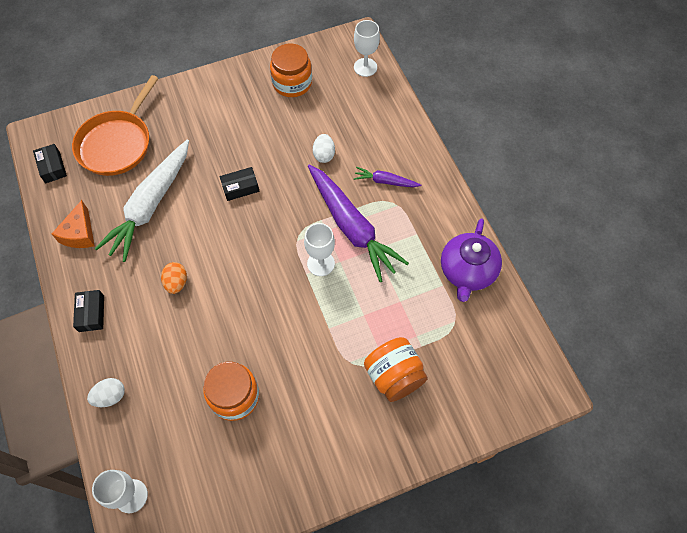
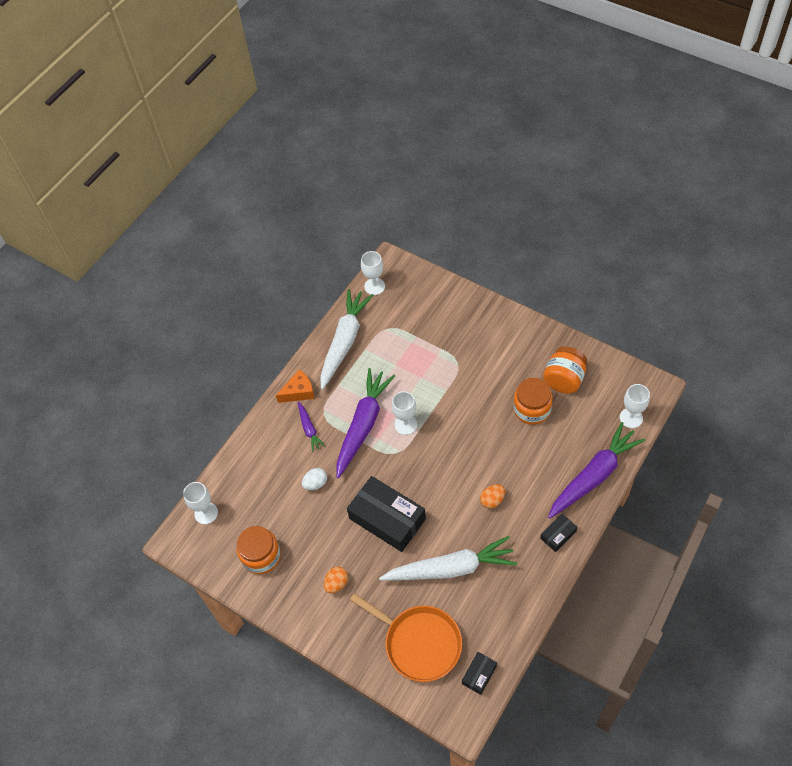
camera: 120 degrees left, 5 degrees down
orange cheese [52,200,95,248] -> orange cheese moved to [276,369,315,403]
orange pan [72,75,159,176] -> orange pan turned 45 degrees clockwise [350,593,462,682]
white egg [87,378,125,407] -> purple carrot [548,422,645,519]
black box [219,167,259,201] -> black box [347,476,426,552], size x2.12
orange jar [364,337,428,402] -> orange jar moved to [543,346,587,394]
purple teapot [441,218,502,302] -> white carrot [320,289,373,390]
none -> orange egg [324,567,348,593]
none -> white goblet [361,251,385,295]

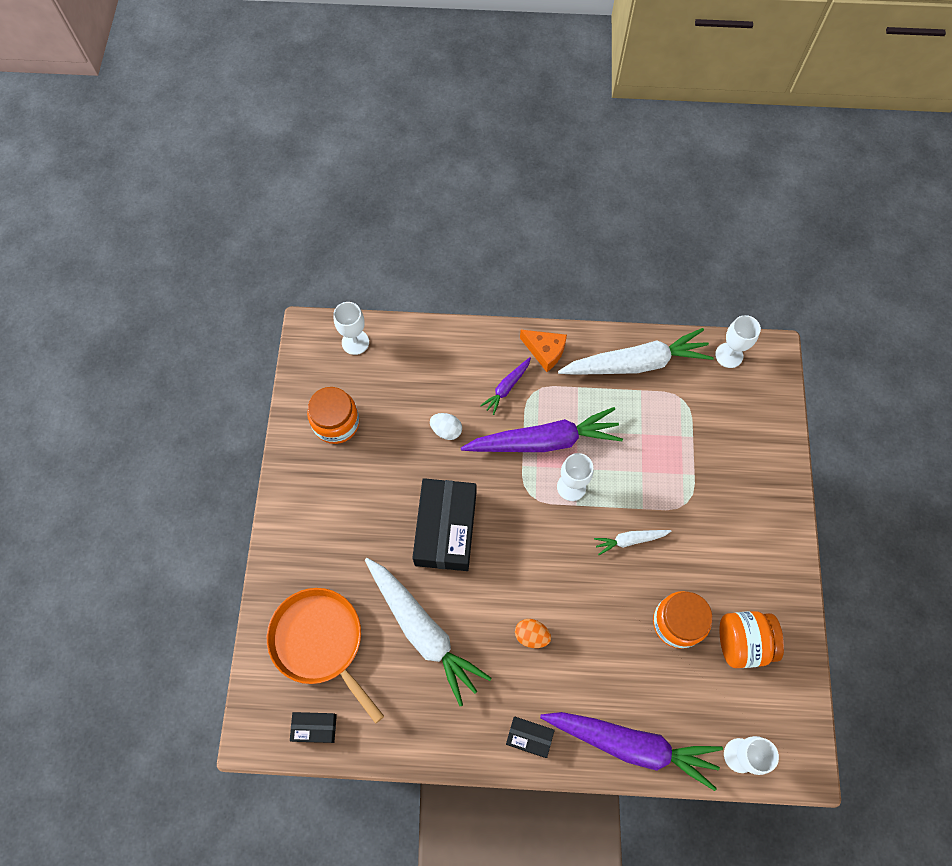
camera: 55 degrees right, 10 degrees up
orange egg [324,567,348,593] -> none
orange pan [350,593,462,682] -> orange pan turned 135 degrees clockwise [267,588,384,724]
none -> white carrot [594,530,672,555]

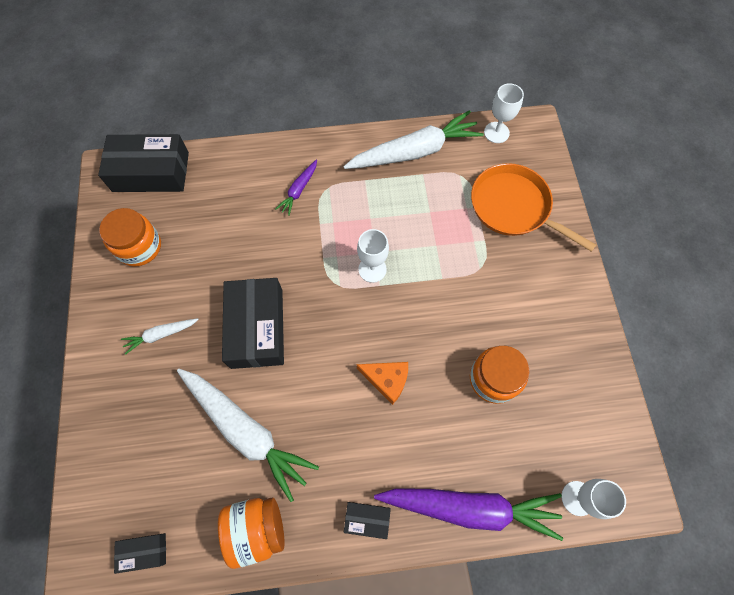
camera: 10 degrees left, 0 degrees up
orange pan [267,588,384,724] -> orange pan moved to [471,163,596,252]
white goblet [333,302,369,355] -> black box [98,134,189,192]
white egg [430,413,462,440] -> none
purple carrot [461,407,623,452] -> none
orange egg [515,619,551,648] -> none
orange cheese [520,330,567,372] -> orange cheese moved to [357,362,408,405]
white carrot [594,530,672,555] -> white carrot moved to [121,318,199,355]
orange jar [719,611,784,668] -> orange jar moved to [218,498,285,569]

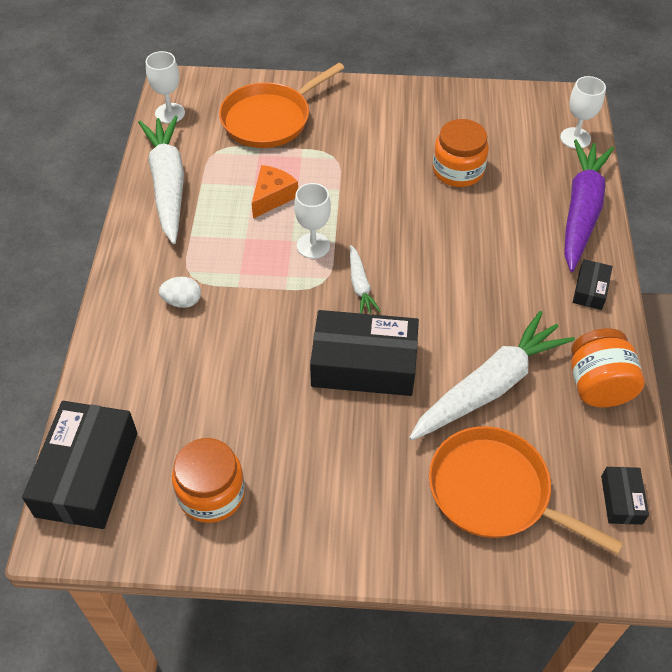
camera: 80 degrees left, 15 degrees down
white carrot [121,318,199,355] -> white carrot moved to [350,245,381,314]
purple carrot [276,160,317,216] -> white egg [159,277,201,308]
orange cheese [357,362,408,405] -> orange cheese moved to [252,165,298,218]
none -> orange pan [429,426,623,554]

